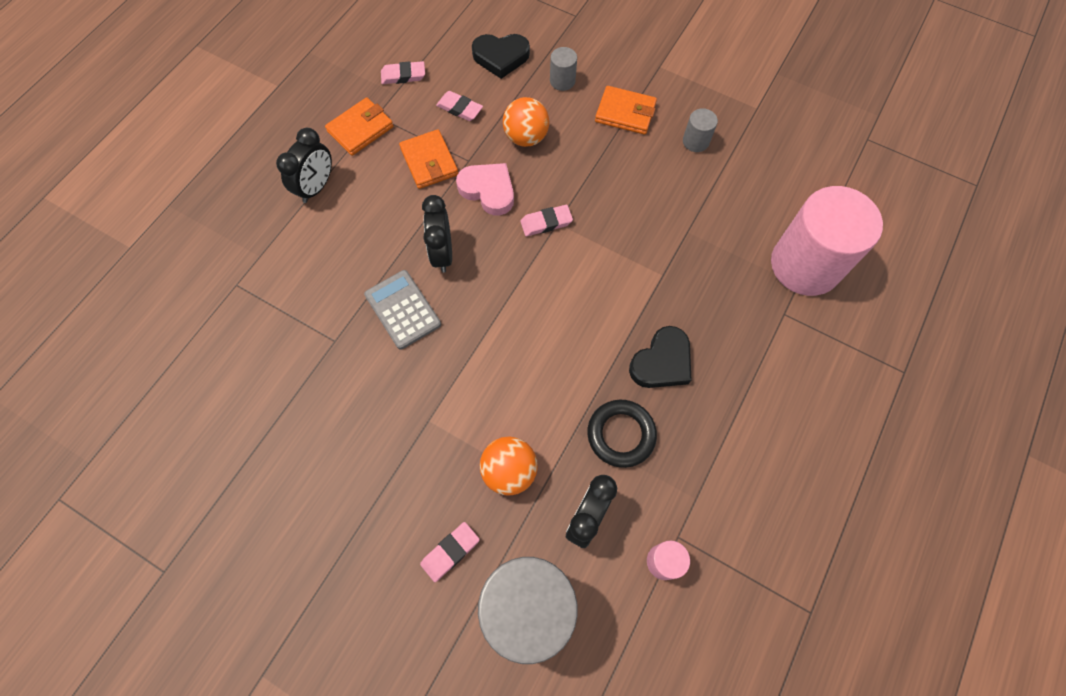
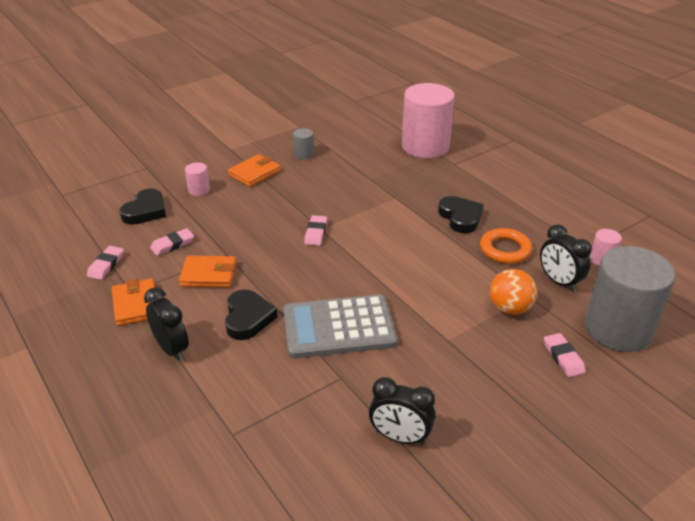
camera: 65 degrees left, 30 degrees down
grey calculator [364,270,441,350] -> grey calculator [283,294,397,359], size x1.58
black clock [422,195,452,273] -> black clock moved to [369,377,436,445]
pink heart [456,163,514,216] -> none
orange ball [503,97,549,147] -> none
grey cylinder [550,47,577,91] -> pink cylinder [185,162,210,196]
black ring [587,400,657,468] -> orange ring [480,228,532,264]
none -> black heart [225,289,278,340]

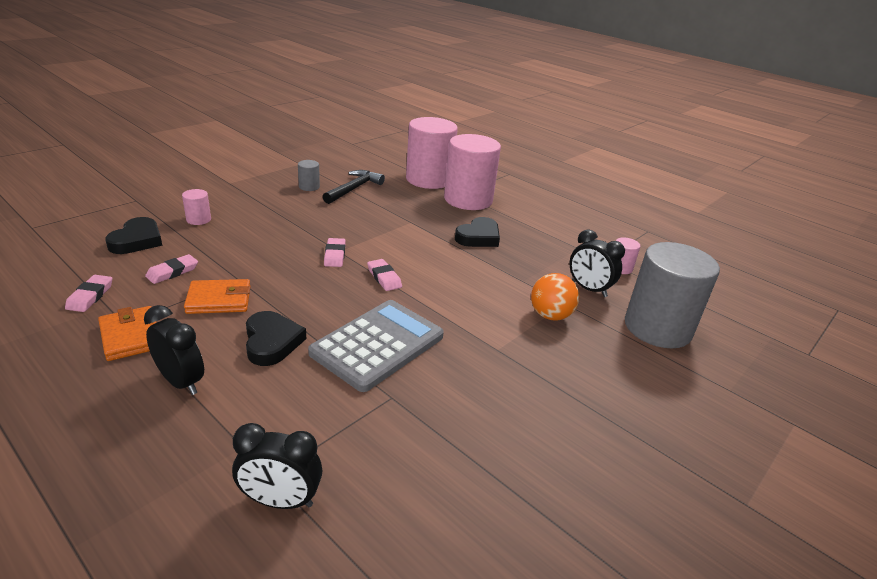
camera: 15 degrees left, 5 degrees down
orange wallet [228,154,281,187] -> none
grey calculator [283,294,397,359] -> grey calculator turned 150 degrees clockwise [308,300,444,392]
black clock [369,377,436,445] -> black clock moved to [232,423,322,509]
black heart [438,196,484,233] -> black heart turned 75 degrees clockwise [455,217,500,247]
orange ring [480,228,532,264] -> none
pink eraser [544,333,586,377] -> pink eraser moved to [367,259,402,291]
none -> black hammer [323,170,385,204]
none -> pink cylinder [444,134,501,210]

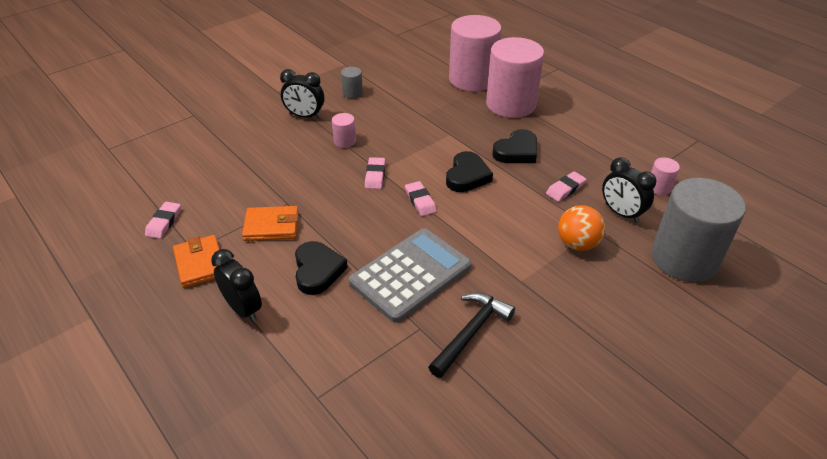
camera: 10 degrees right, 10 degrees up
black heart [105,217,162,254] -> black heart moved to [446,151,493,192]
pink eraser [145,254,198,284] -> pink eraser moved to [546,171,587,202]
pink cylinder [182,189,211,225] -> pink cylinder moved to [332,113,356,148]
black clock [232,423,322,509] -> black clock moved to [280,69,324,119]
black hammer [323,170,385,204] -> black hammer moved to [428,292,515,378]

